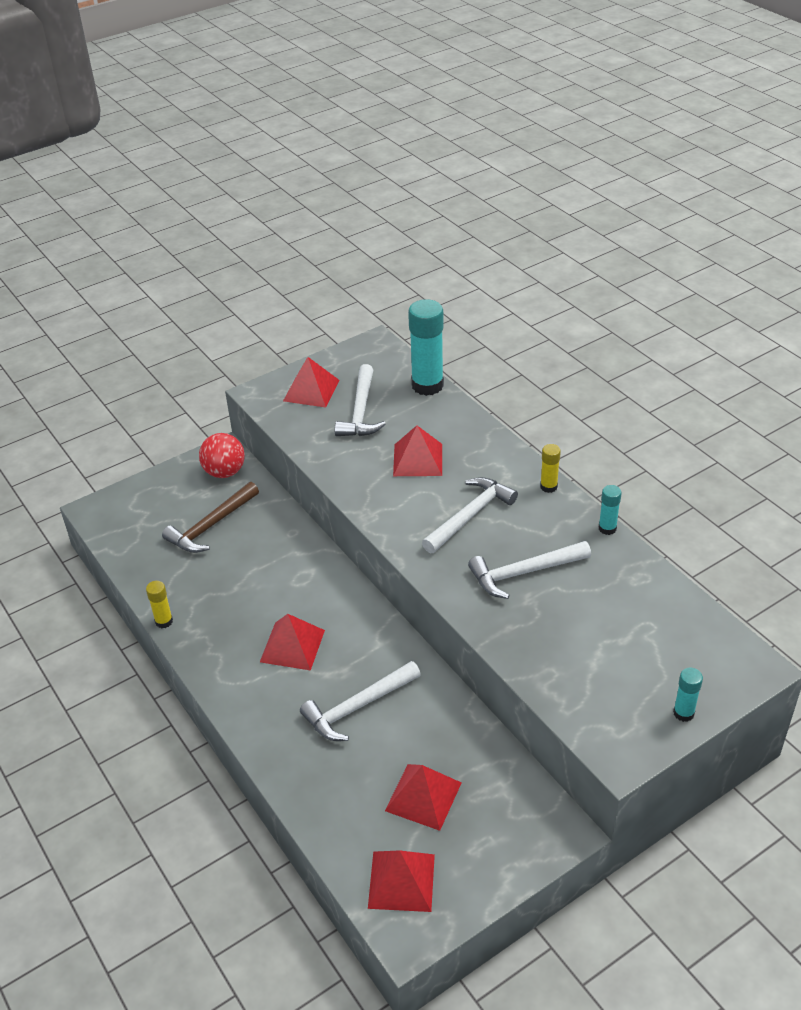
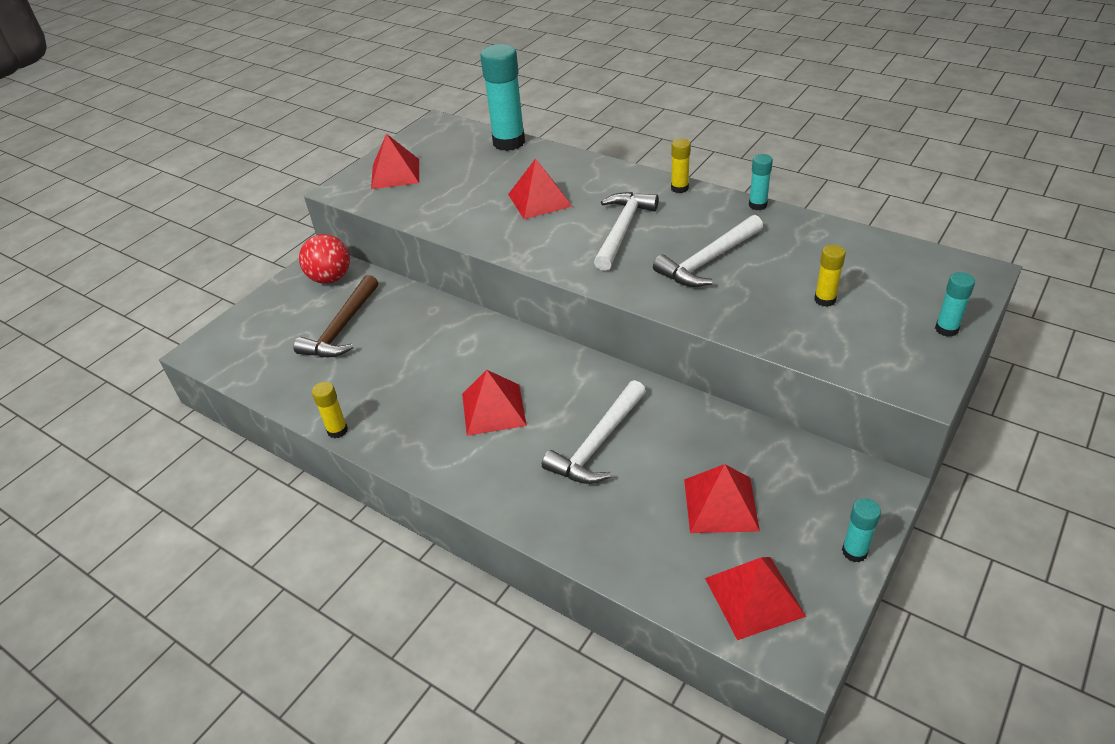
camera: 20 degrees left, 0 degrees up
white hammer [335,364,386,436] -> none
none -> yellow glue stick [814,245,846,307]
none -> turquoise glue stick [842,498,881,562]

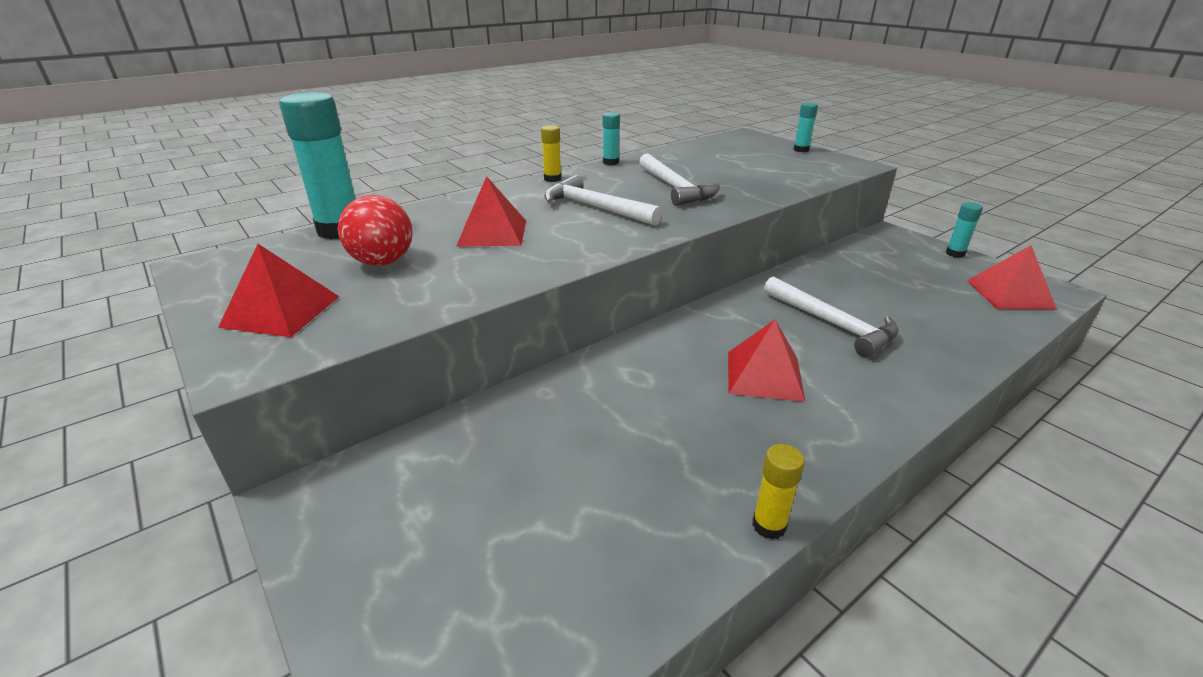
camera: 75 degrees left, 10 degrees down
brown hammer [293,275,378,357] -> none
red ball [299,234,350,284] -> red ball moved to [338,195,412,266]
red pyramid [684,464,760,533] -> none
yellow glue stick [814,245,846,307] -> none

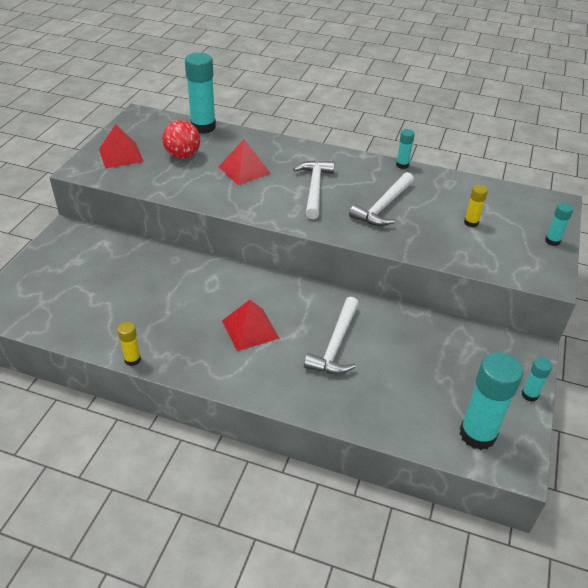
camera: 55 degrees right, 10 degrees up
yellow glue stick [541,125,561,182] -> yellow glue stick moved to [464,185,488,227]
red pyramid [967,245,1057,309] -> turquoise glue stick [460,352,523,450]

